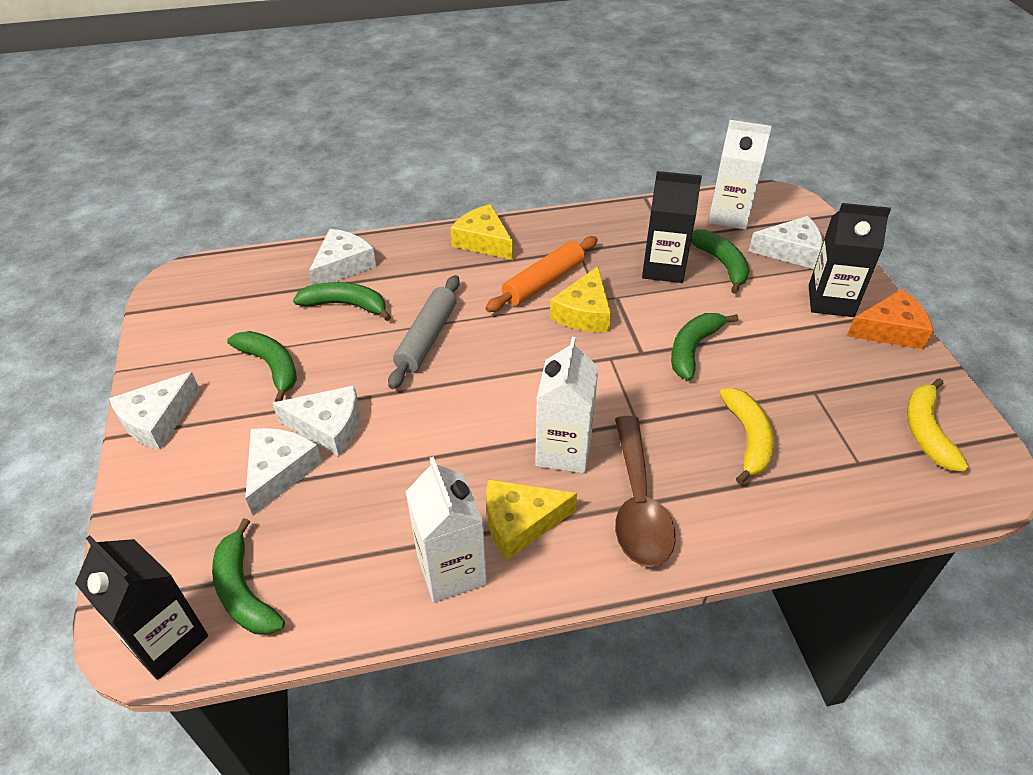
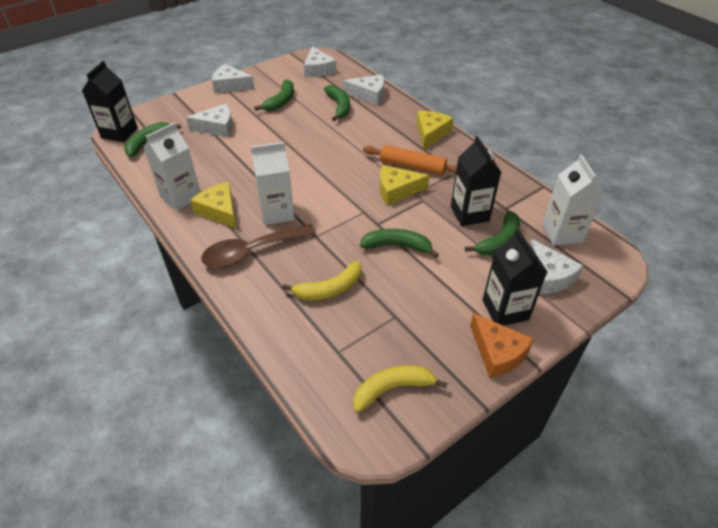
camera: 65 degrees right, 0 degrees up
white cheese [272,385,360,457] -> white cheese moved to [304,46,336,77]
grey rolling pin [388,275,460,389] -> none

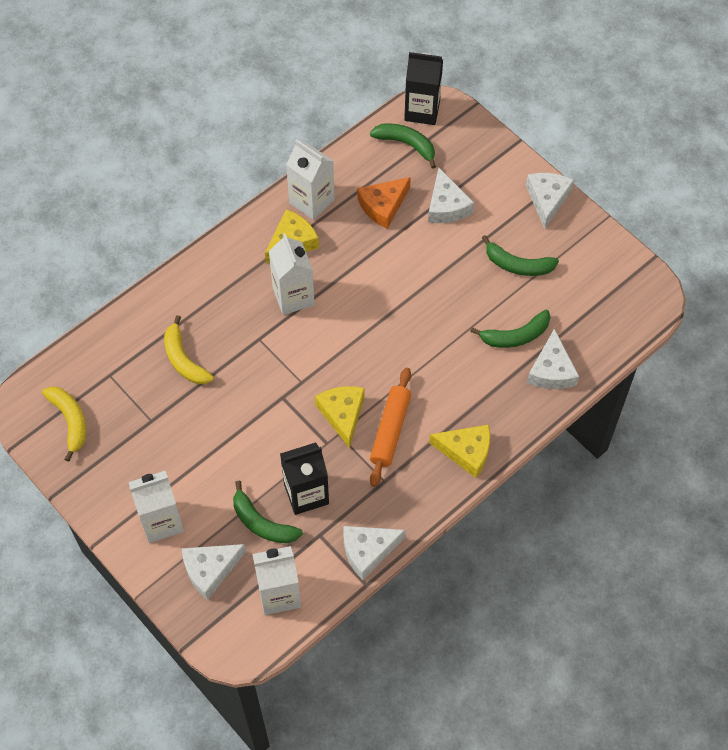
camera: 85 degrees right, 15 degrees up
brown spoon [201,224,316,268] -> none
white cheese [304,46,336,77] -> white cheese moved to [343,526,406,580]
green banana [360,229,439,258] -> none
orange cheese [470,313,534,378] -> orange cheese moved to [358,177,411,229]
black carton [483,229,547,326] -> white carton [129,471,184,543]

